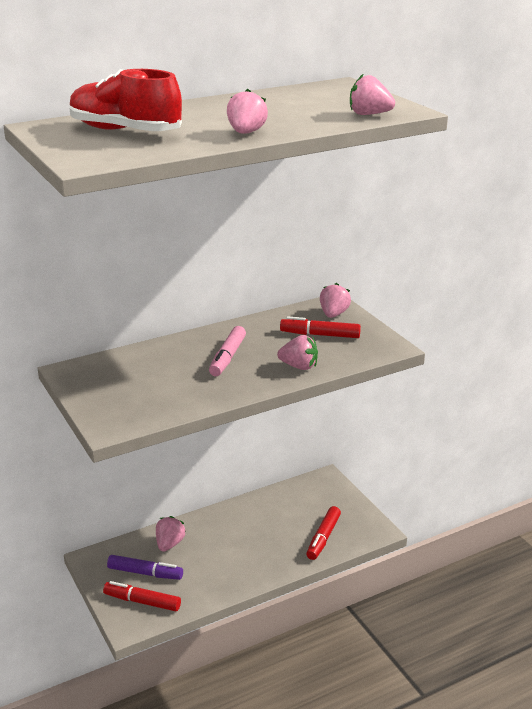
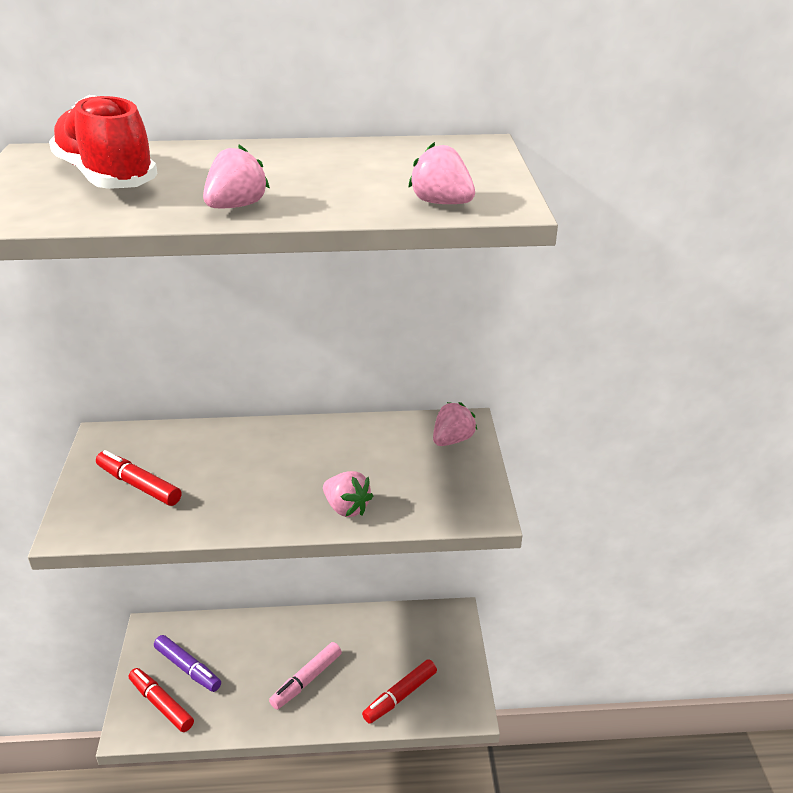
camera: 25 degrees right, 5 degrees up
pink strawberry [156,516,186,552] -> none
pink marker [209,326,246,376] -> pink marker moved to [269,642,342,710]
red marker [280,316,361,338] -> red marker moved to [96,450,181,506]

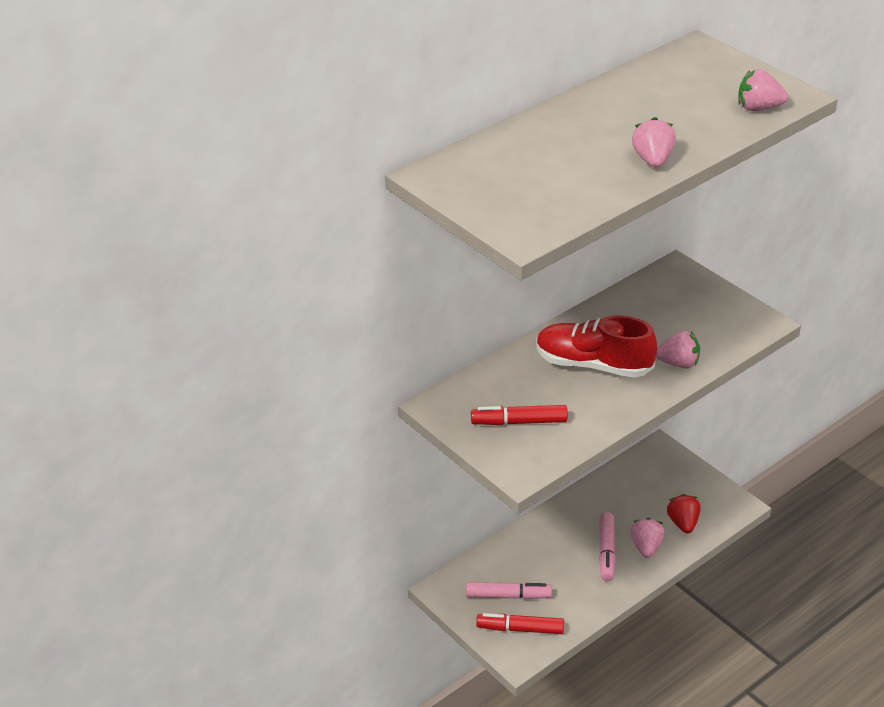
camera: 35 degrees left, 5 degrees up
red shoe [49,95,157,189] -> red shoe moved to [536,315,657,378]
purple marker [154,635,221,692] -> pink marker [466,582,552,599]
red marker [362,659,437,724] -> red strawberry [667,494,701,533]
pink strawberry [433,402,477,446] -> pink strawberry moved to [630,518,665,558]

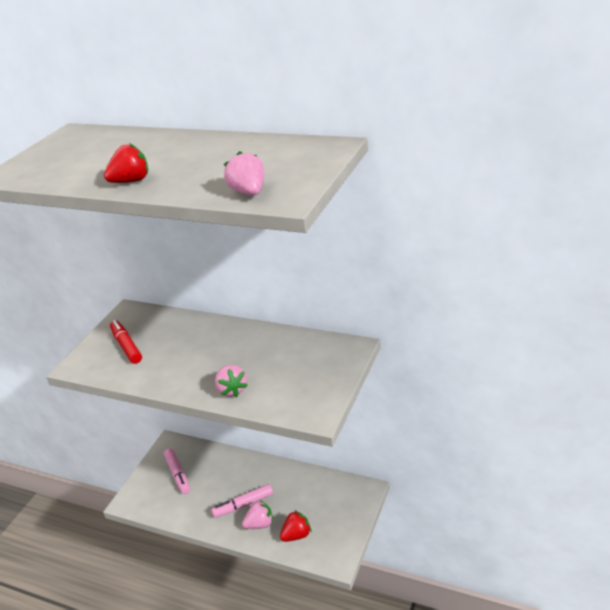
camera: 65 degrees right, 5 degrees down
red marker [476,613,564,634] -> none
red shoe [536,315,657,378] -> none
pink strawberry [632,117,676,168] -> red strawberry [104,143,148,183]

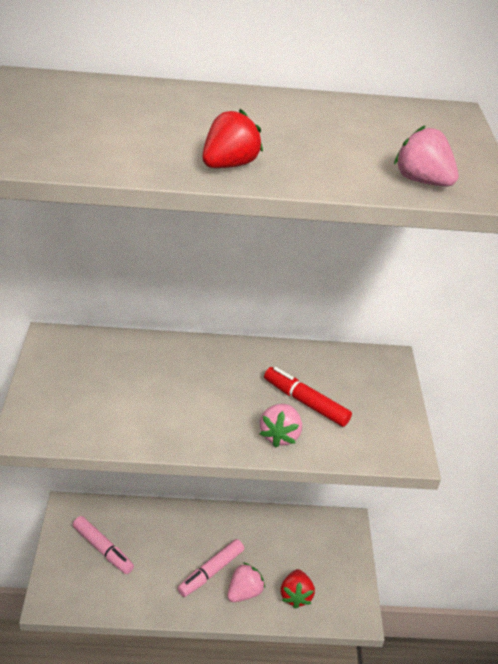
camera: 30 degrees left, 5 degrees up
red marker [110,320,142,364] -> red marker moved to [264,367,352,427]
pink strawberry [215,365,248,397] -> pink strawberry turned 60 degrees clockwise [260,404,302,448]
red strawberry [280,510,311,542] -> red strawberry turned 150 degrees clockwise [280,569,315,609]

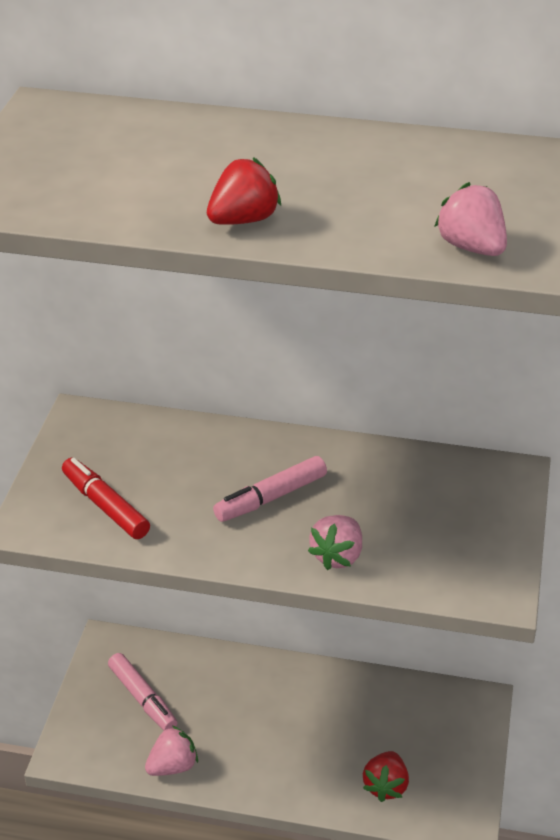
camera: 15 degrees right, 0 degrees up
pink marker [177,539,244,597] -> pink marker moved to [213,456,327,522]
pink strawberry [227,562,265,602] -> pink strawberry moved to [145,725,198,776]
red marker [264,367,352,427] -> red marker moved to [62,458,150,539]

